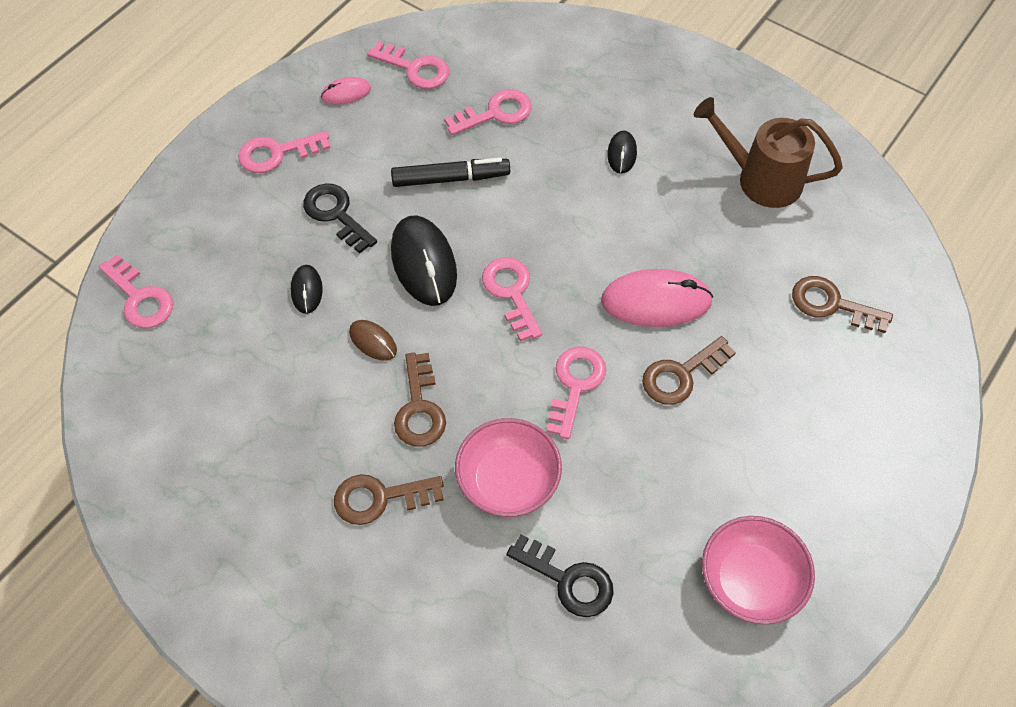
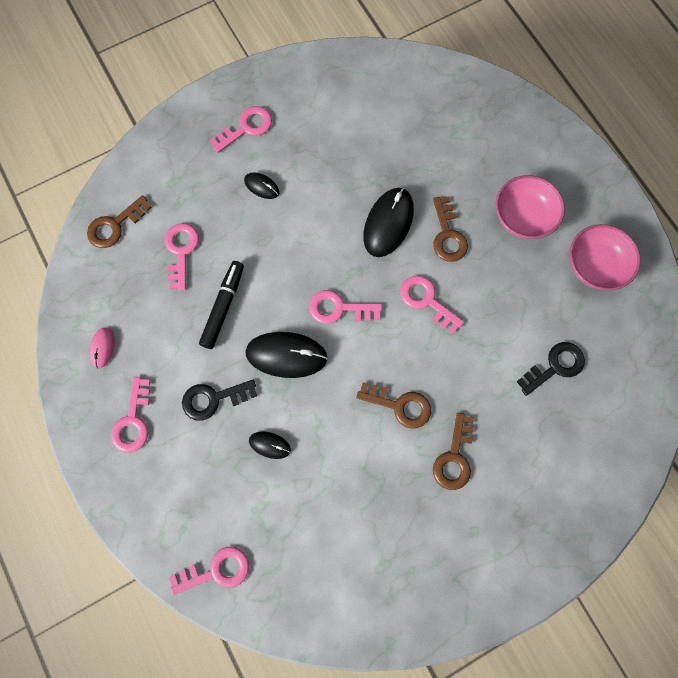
camera: 65 degrees left, 15 degrees up
brown mouse [349,320,397,361] -> none
pink key [367,41,449,89] -> pink key moved to [209,106,272,153]
pink bowl [455,418,562,517] -> pink bowl moved to [496,175,565,239]
pink mouse [601,269,713,327] -> black mouse [363,188,414,257]
brown watering can [694,97,843,208] -> none
brown key [792,276,893,333] -> brown key moved to [87,195,152,248]

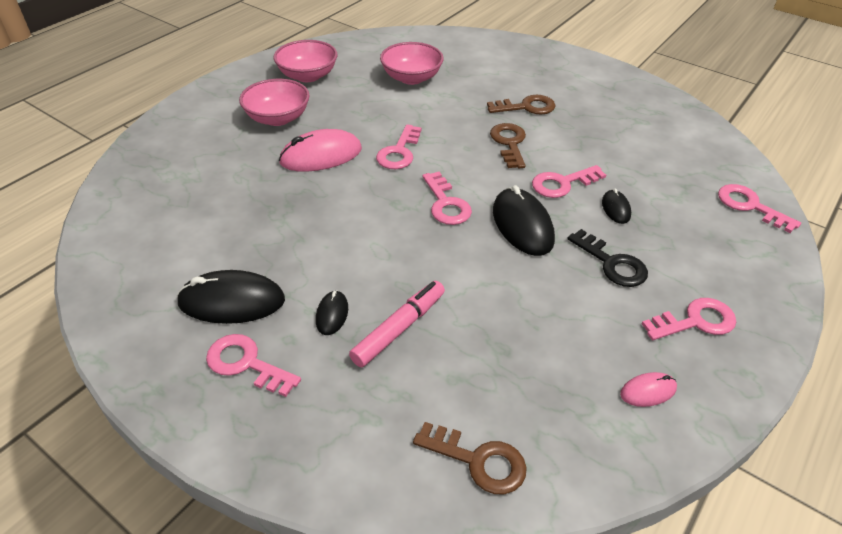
camera: 115 degrees left, 30 degrees down
pink key [165,223,199,290] -> pink key moved to [532,165,606,198]
black marker [199,261,244,349] -> none
black mouse [363,188,414,257] -> black mouse moved to [176,270,285,324]
brown key [433,196,468,262] -> pink mouse [279,129,362,172]
black key [516,342,585,396] -> pink bowl [380,42,444,85]
none -> pink marker [349,281,445,367]

